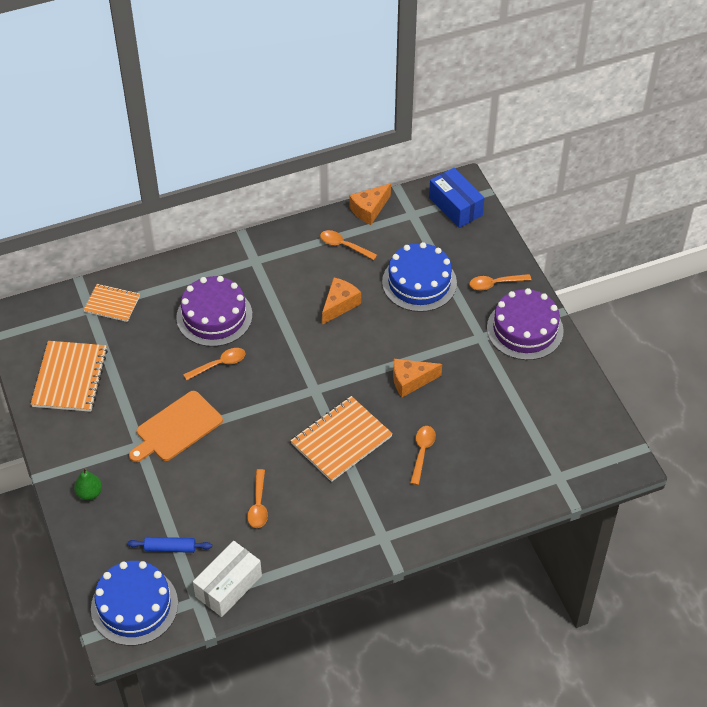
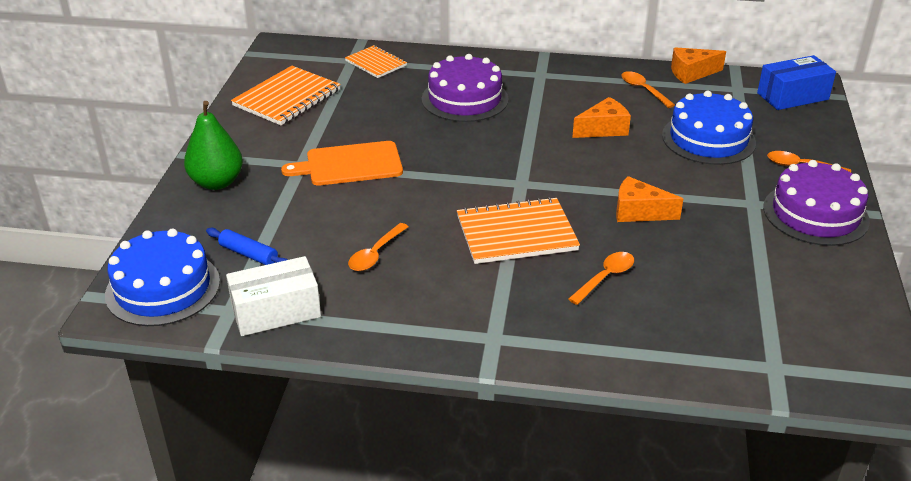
camera: 30 degrees right, 15 degrees down
green pear [74,468,102,500] -> green pear [184,101,243,190], size x1.74
orange spoon [183,348,246,380] -> none
blue box [429,168,484,228] -> blue box turned 75 degrees clockwise [757,55,836,110]

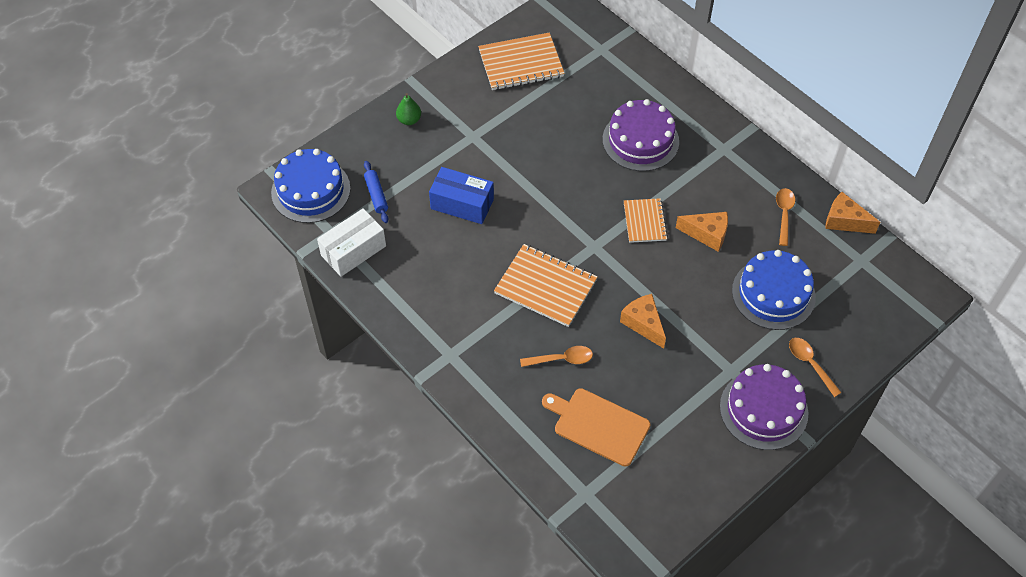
camera: 40 degrees right, 20 degrees up
green pear [184,101,243,190] -> green pear [396,93,421,125], size x0.57
white box [226,256,321,336] -> white box turned 60 degrees counterclockwise [317,208,386,277]
orange cutting board [281,141,403,186] -> orange cutting board moved to [542,388,651,466]
orange notebook [345,45,407,78] -> orange notebook moved to [624,198,668,243]
orange spoon [348,223,408,271] -> none
blue box [757,55,836,110] -> blue box moved to [429,167,494,224]

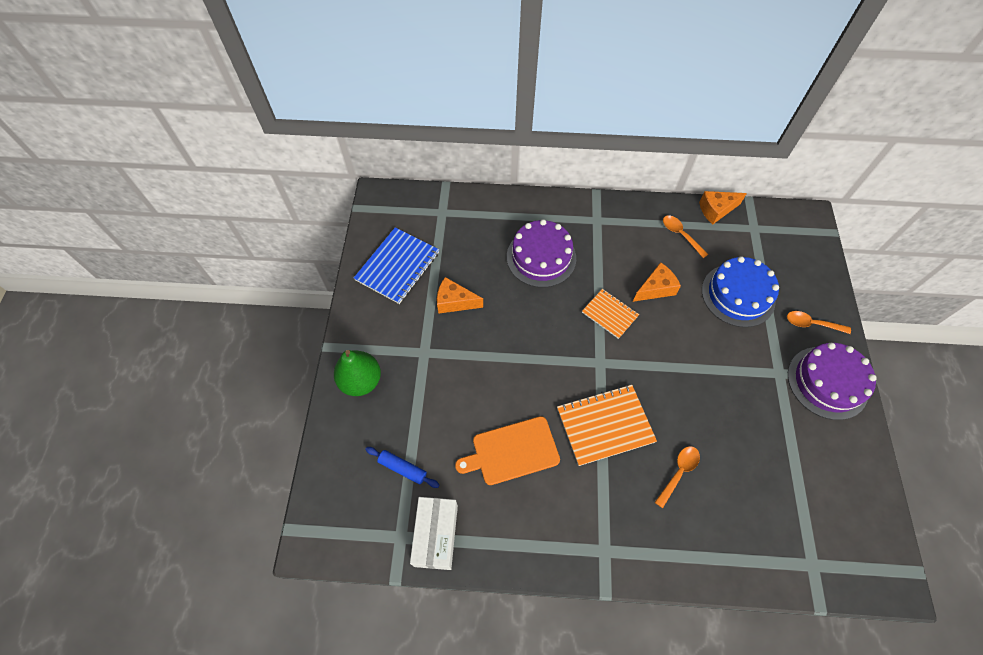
camera: 45 degrees left, 5 degrees up
blue cake [271,149,350,223] -> none
green pear [396,93,421,125] -> green pear [334,350,381,396], size x1.74
blue box [429,167,494,224] -> none
orange notebook [478,33,565,90] -> blue notebook [354,227,439,304]
orange cutting board [542,388,651,466] -> orange cutting board moved to [455,416,560,485]
orange cheese [620,294,666,349] -> orange cheese moved to [437,277,483,313]

